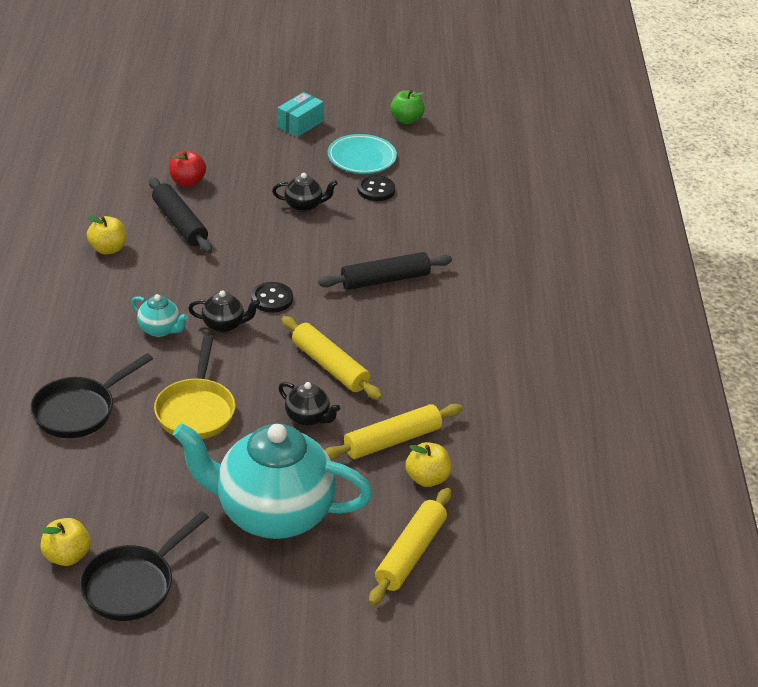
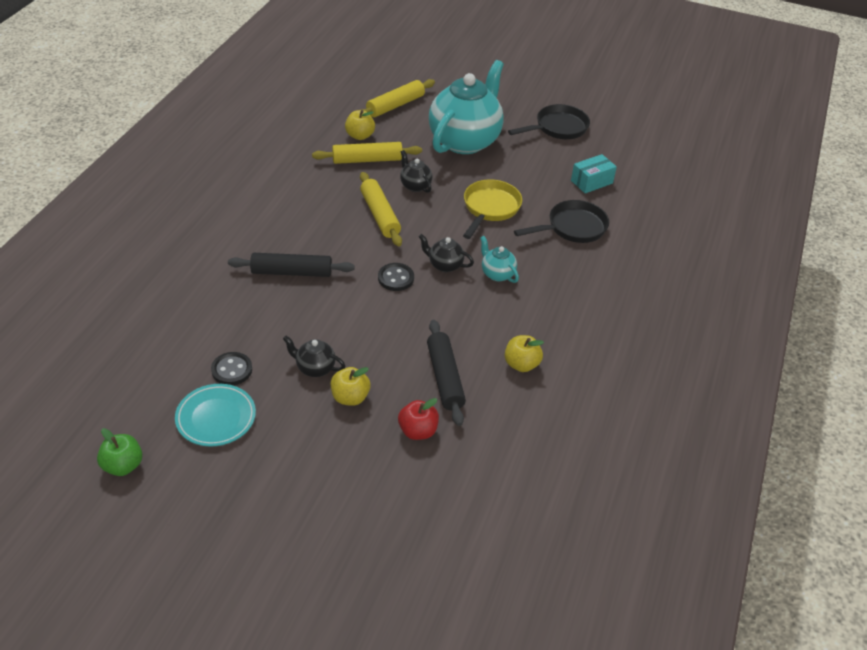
camera: 160 degrees left, 5 degrees up
yellow apple [40,518,91,566] -> yellow apple moved to [331,367,370,406]
turquoise teapot [173,423,373,539] -> turquoise teapot turned 90 degrees counterclockwise [429,60,504,154]
turquoise box [277,92,324,137] -> turquoise box moved to [571,154,617,193]

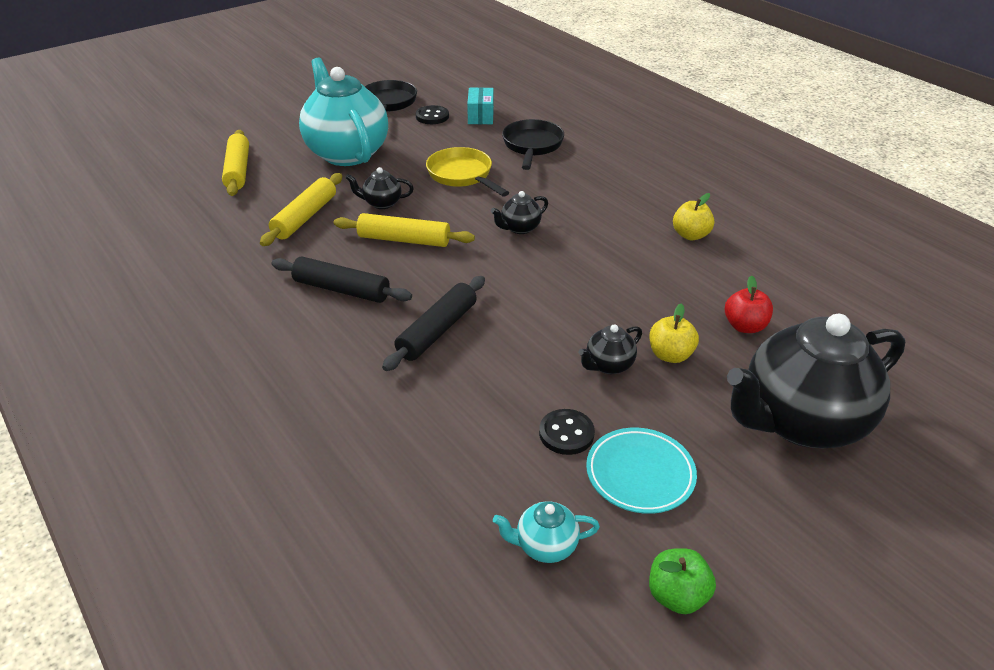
camera: 55 degrees left, 5 degrees down
yellow apple [345,110,375,140] -> none
black button [378,263,414,291] -> black button moved to [416,105,449,124]
black rolling pin [427,320,466,426] -> black rolling pin moved to [272,256,412,303]
turquoise teapot [480,236,519,283] -> turquoise teapot moved to [493,501,600,563]
none -> black teapot [727,314,905,448]

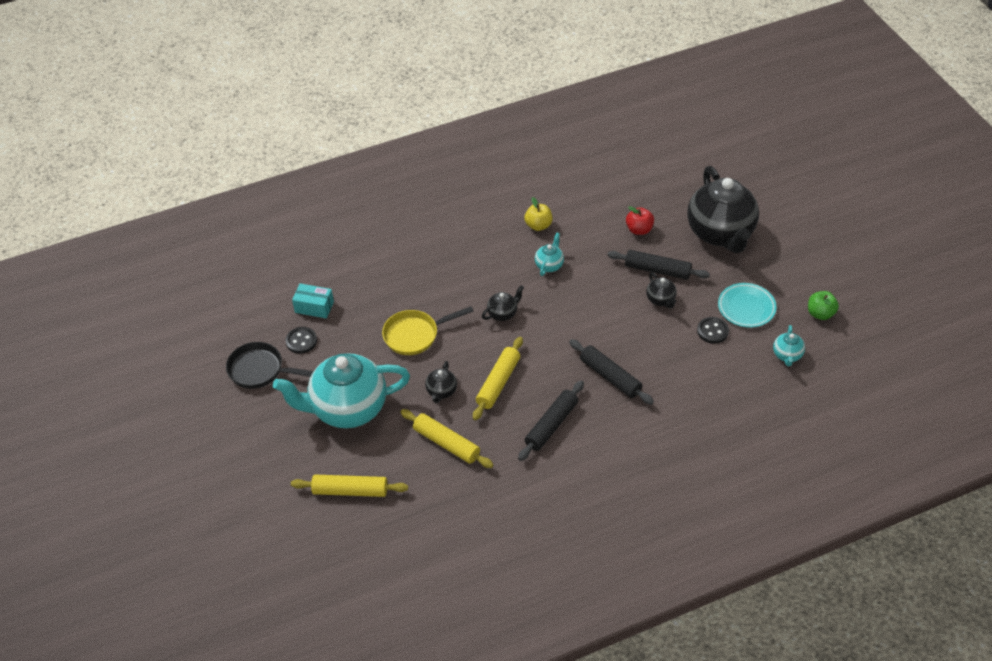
camera: 75 degrees left, 10 degrees up
black teapot [491,191,548,234] -> black teapot turned 105 degrees counterclockwise [482,285,524,321]
black pan [502,119,564,170] -> none
yellow apple [649,303,699,363] -> black rolling pin [608,250,710,280]
none -> turquoise teapot [535,232,564,276]

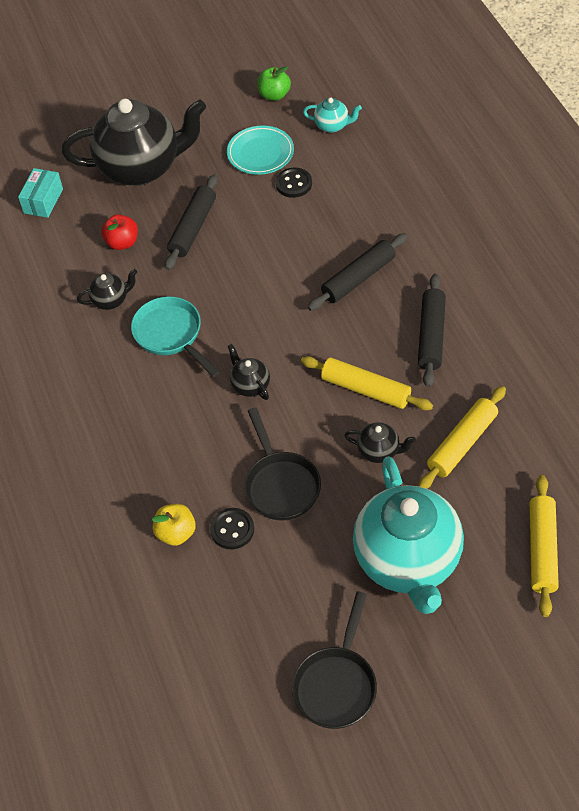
camera: 85 degrees left, 5 degrees up
black button [286,327,317,354] -> black button moved to [210,508,254,549]
turquoise box [292,283,334,318] -> turquoise box moved to [18,168,63,218]
yellow pan [382,306,474,355] -> black pan [244,407,321,521]
black rolling pin [518,381,584,461] -> black rolling pin turned 60 degrees clockwise [418,274,446,387]
yellow apple [524,197,553,231] -> yellow apple moved to [152,504,196,546]
turquoise teapot [535,232,564,276] -> turquoise pan [131,296,220,377]
black teapot [646,272,677,308] -> black teapot moved to [77,269,137,310]

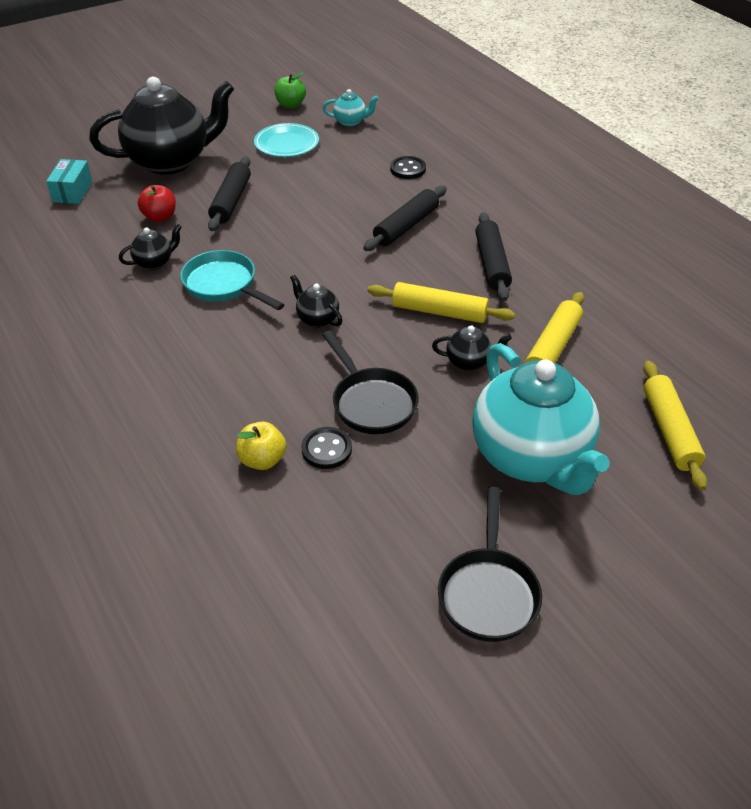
camera: 15 degrees left, 10 degrees down
black button [275,168,312,198] -> black button moved to [390,156,426,179]

